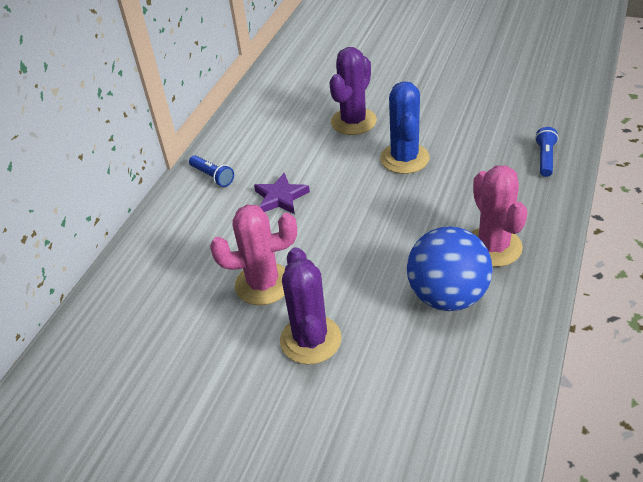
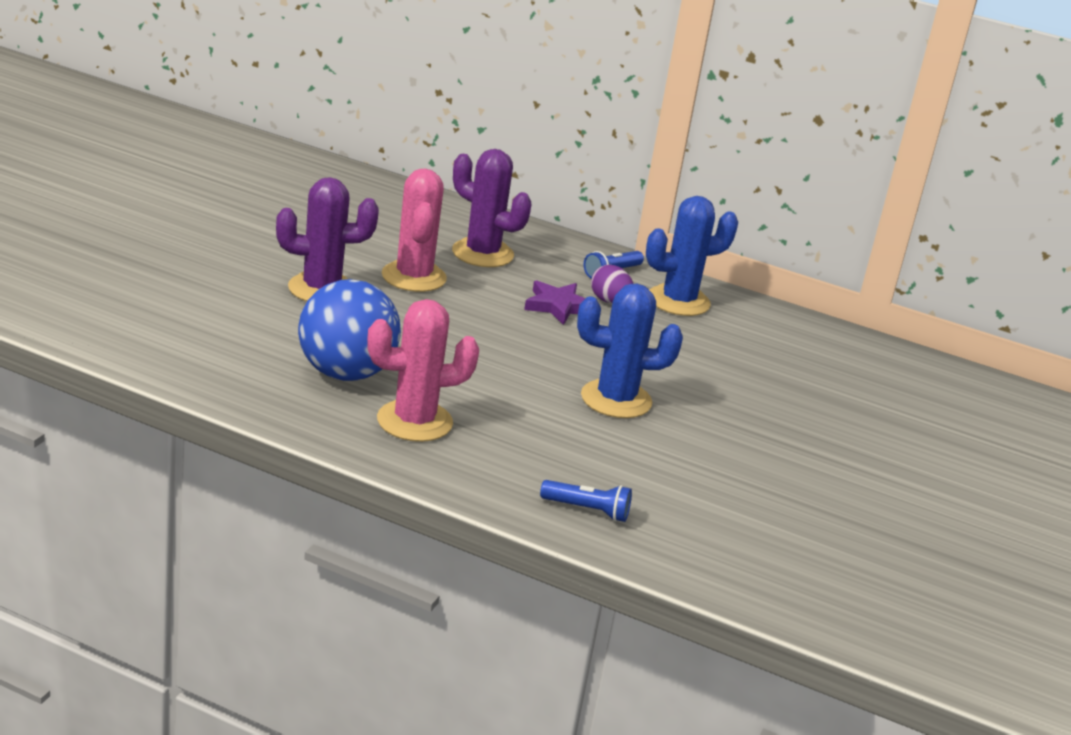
camera: 85 degrees right, 15 degrees down
purple cactus [329,47,377,135] -> purple cactus moved to [452,149,531,267]
none -> purple egg [591,265,633,304]
none -> blue cactus [646,196,738,316]

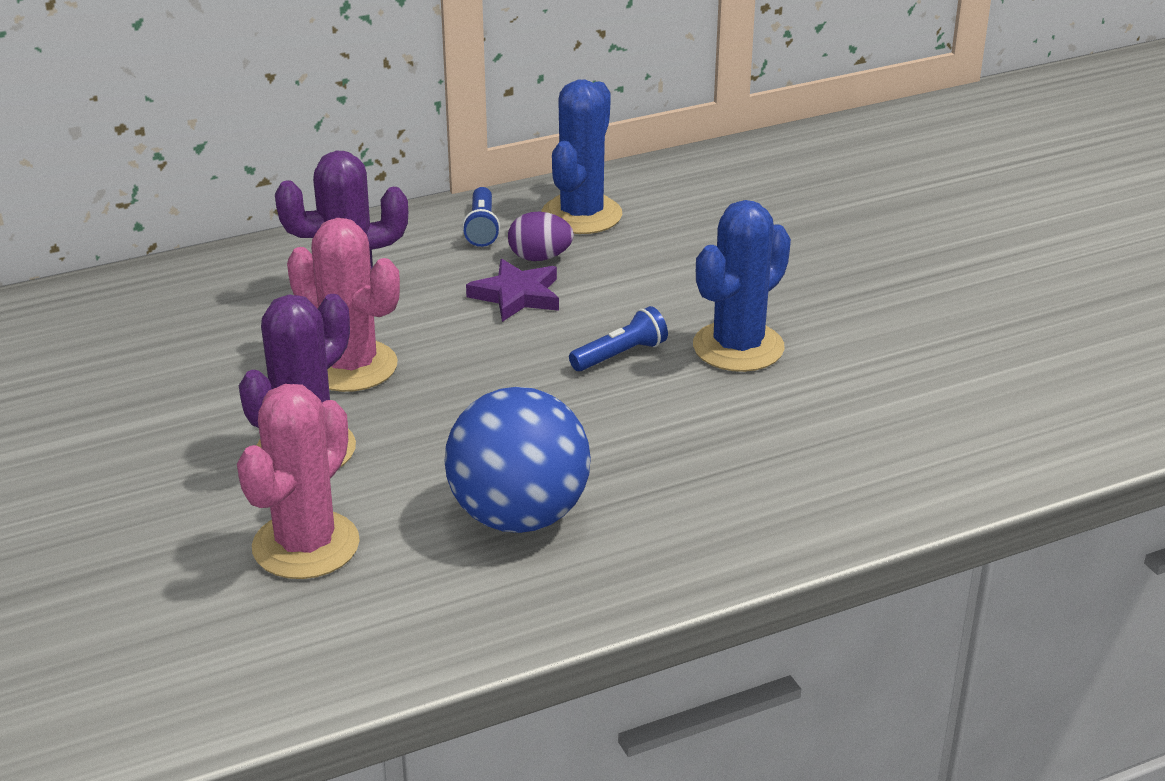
camera: 45 degrees left, 5 degrees up
pink cactus [367,299,479,442] -> pink cactus moved to [237,384,360,579]
blue flashlight [540,480,632,522] -> blue flashlight moved to [569,306,668,371]

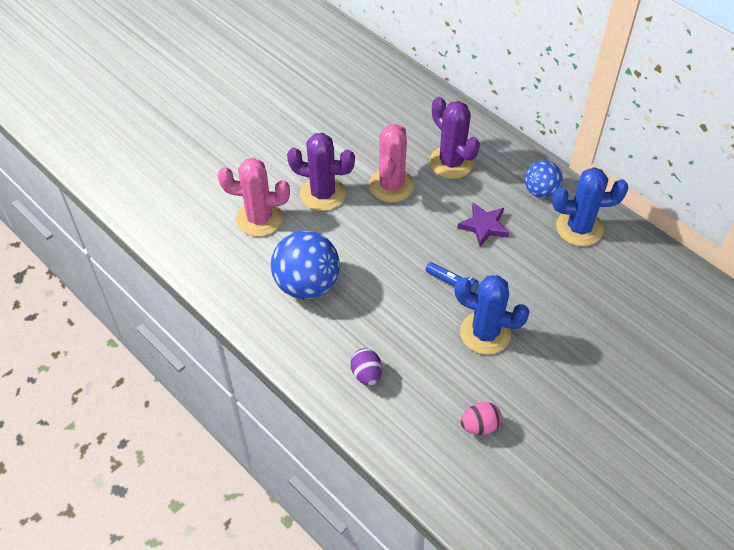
camera: 70 degrees right, 20 degrees up
blue flashlight [462,187,500,247] -> blue ball [525,160,563,198]
purple egg [508,212,574,261] -> purple egg moved to [351,348,382,386]
none -> pink egg [461,402,502,435]

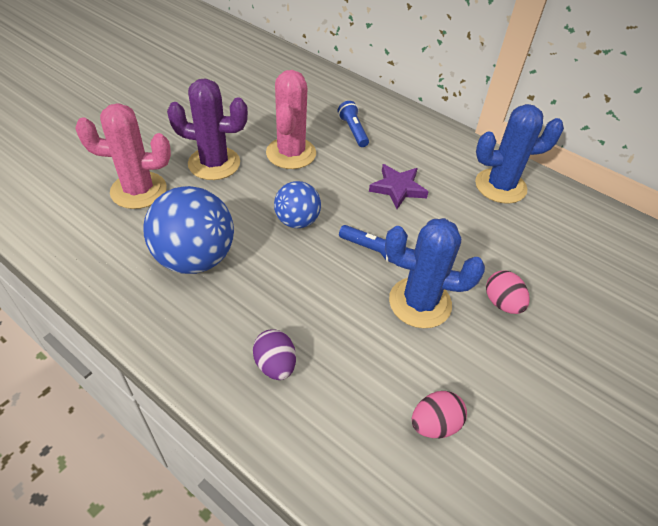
camera: 10 degrees left, 5 degrees down
purple cactus [429,97,480,179] -> blue flashlight [338,101,369,147]
blue ball [525,160,563,198] -> blue ball moved to [274,181,321,228]
none -> pink egg [486,270,530,314]

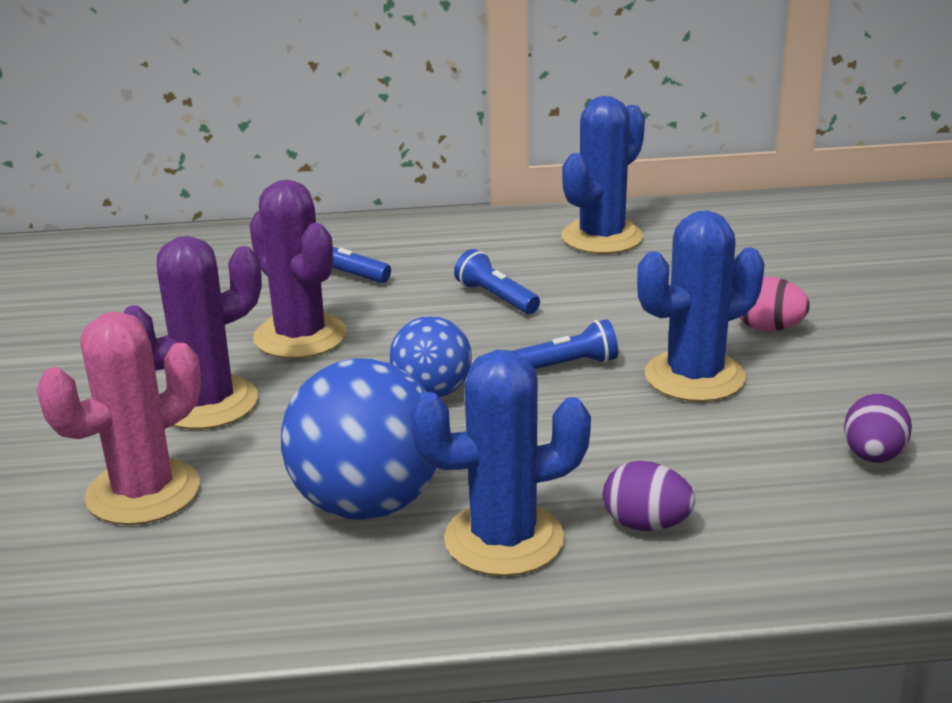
camera: 40 degrees left, 20 degrees down
pink cactus [266,70,316,169] -> purple cactus [249,180,347,359]
purple star [369,164,428,209] -> blue flashlight [454,249,540,314]
pink egg [412,391,467,438] -> purple egg [844,394,912,463]
none -> blue cactus [410,350,591,576]

